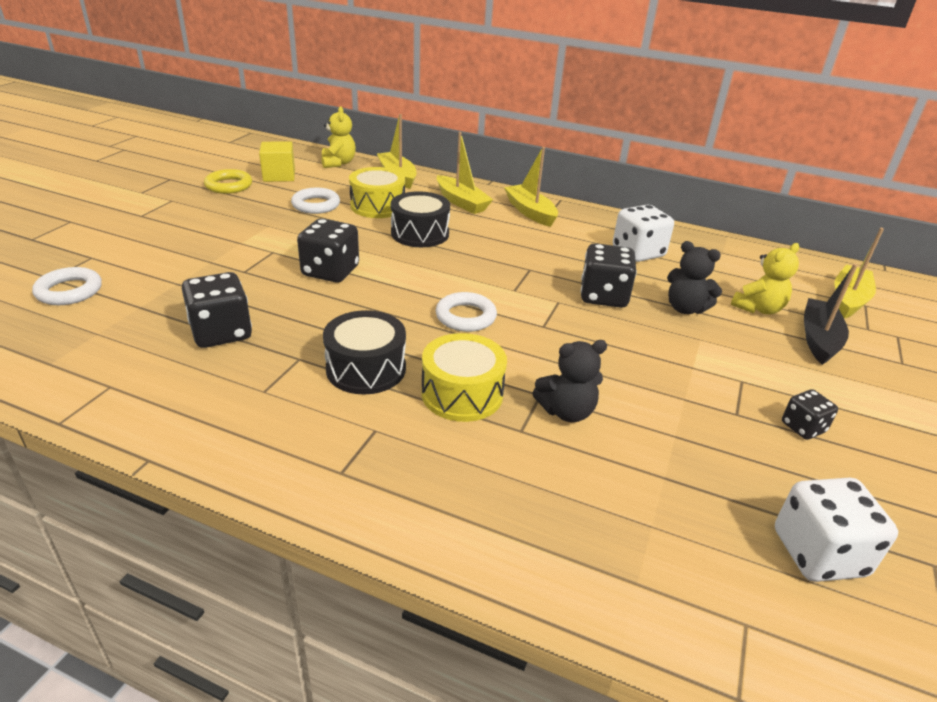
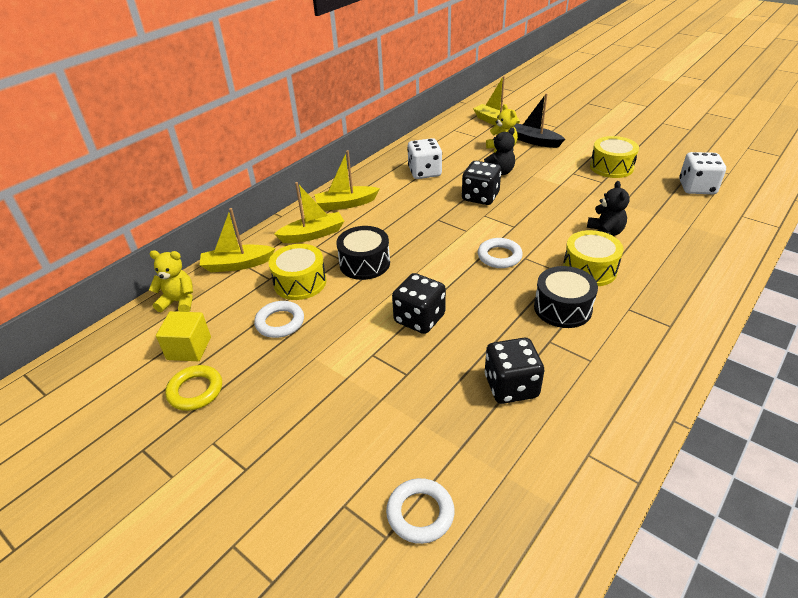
camera: 70 degrees left, 5 degrees up
black dice [782,389,838,440] -> yellow drum [590,136,639,178]

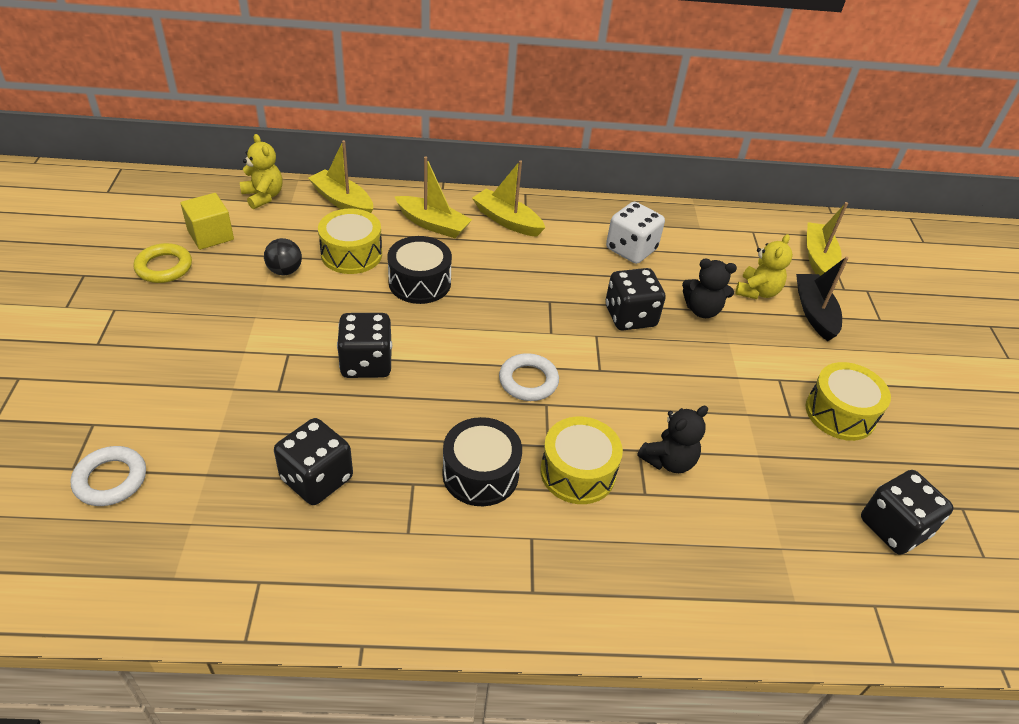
camera: 45 degrees right, 5 degrees up
white ring [254,301,304,338] -> black ball [264,238,302,275]
white dice [679,152,726,194] -> black dice [861,470,954,555]

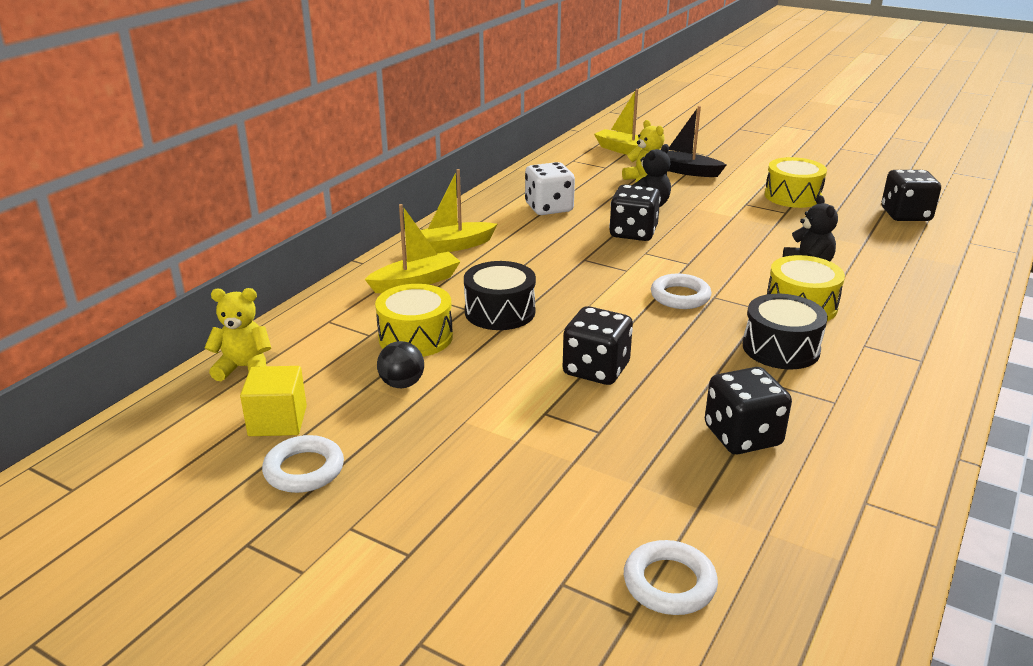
camera: 55 degrees left, 15 degrees down
yellow ring [133,243,192,283] -> white ring [262,435,344,493]
yellow boat [308,140,373,213] -> none

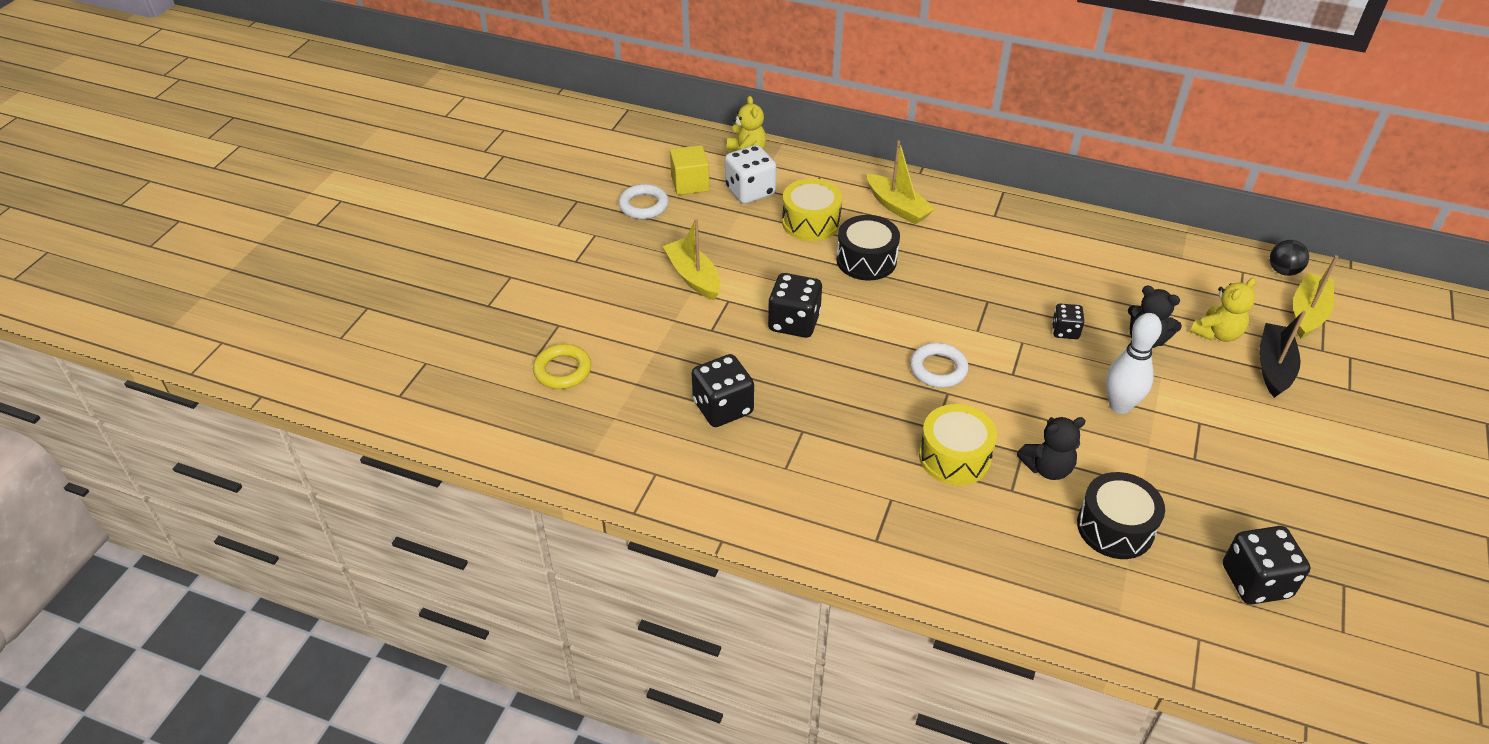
camera: 80 degrees right, 15 degrees up
black ball [377,341,424,388] -> black ball moved to [1270,240,1309,276]
yellow boat [420,169,497,253] -> yellow boat moved to [663,219,721,300]
white dice [525,162,575,215] -> white dice moved to [725,145,776,204]
black dice [609,185,661,241] -> black dice [1052,303,1085,339], size x0.57
white ring [624,540,718,615] -> yellow ring [533,344,591,389]
black drum [743,294,828,369] -> black drum moved to [1077,472,1165,559]
yellow drum [764,157,827,208] -> none
none -> white bowling pin [1106,313,1162,414]

